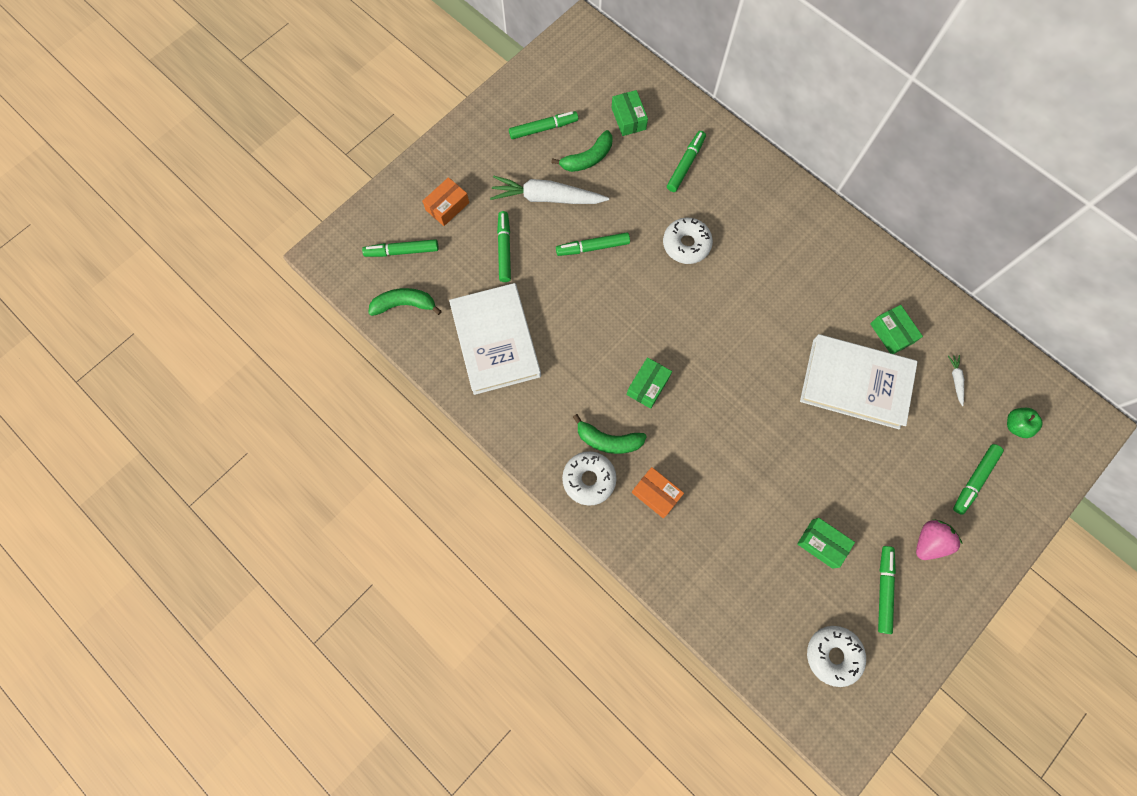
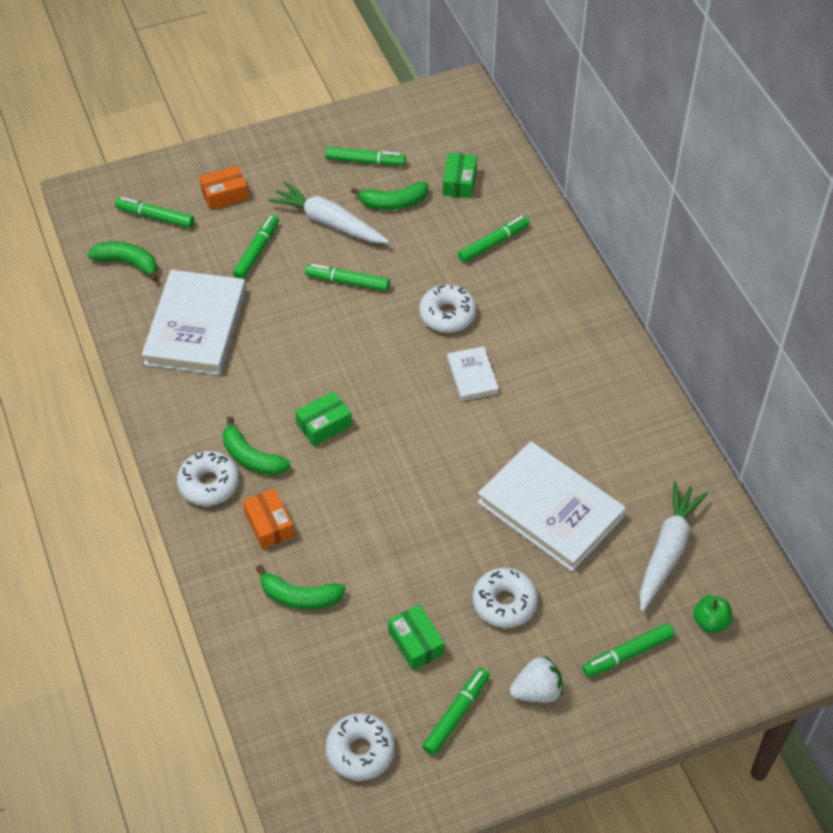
camera: 25 degrees right, 20 degrees down
green box [870,305,923,354] -> none
pink strawberry [916,519,962,560] -> white strawberry [510,655,563,702]
white carrot [948,355,964,406] -> white carrot [640,481,708,612], size x2.38
none -> green banana [256,565,346,610]
none -> white book [447,346,499,401]
none -> white donut [473,568,538,628]

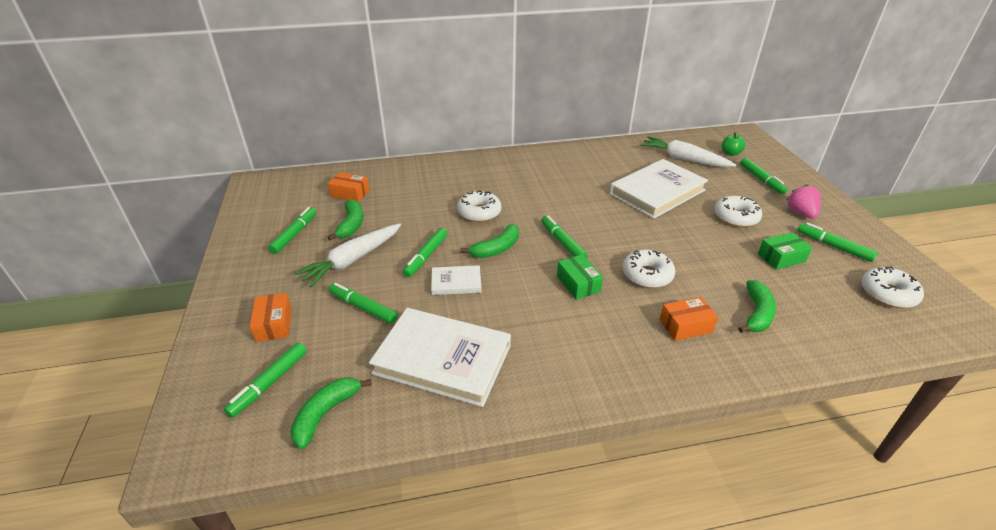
camera: 80 degrees left, 15 degrees down
white donut [177,451,239,506] -> white donut moved to [622,249,675,288]
green banana [223,416,291,475] -> green banana moved to [460,224,519,258]
green box [443,153,477,198] -> orange box [328,172,370,202]
white book [447,346,499,401] -> white book moved to [431,265,482,295]
green marker [458,216,529,263] -> green marker moved to [541,216,588,258]
white strawberry [510,655,563,702] -> pink strawberry [787,184,821,219]

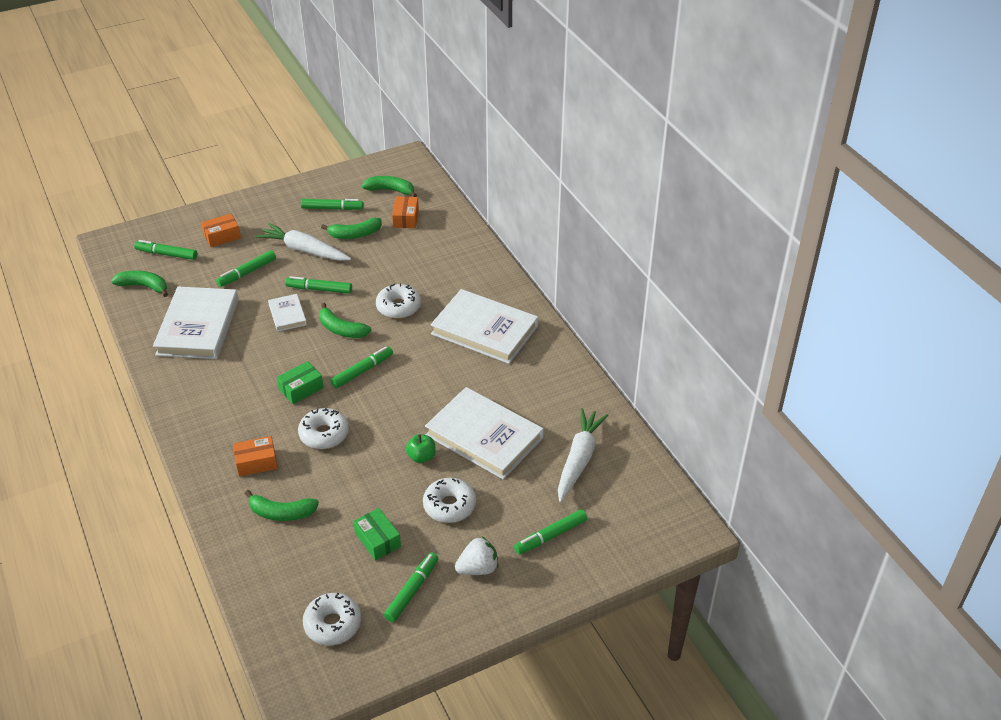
camera: 75 degrees right, 5 degrees up
green marker [329,283,398,324] -> green marker turned 150 degrees counterclockwise [216,250,276,287]
orange box [660,297,718,341] -> orange box turned 75 degrees counterclockwise [233,436,278,477]
green apple [722,133,745,156] -> green apple moved to [406,434,436,463]
pink strawberry [787,184,821,219] -> white strawberry [455,537,499,575]
none -> green banana [362,176,417,197]
none -> white book [431,289,538,364]

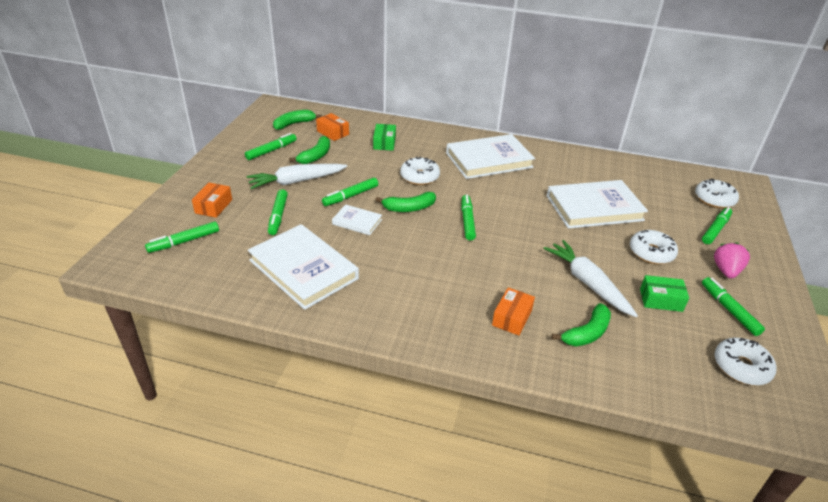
camera: 50 degrees left, 5 degrees down
green banana [111,271,168,297] -> none
green box [277,361,324,404] -> green box moved to [373,124,396,151]
white donut [298,408,349,449] -> white donut moved to [695,178,739,208]
green apple [406,434,436,463] -> none
white strawberry [455,537,499,575] -> pink strawberry [714,242,750,279]
green marker [514,509,587,555] -> green marker turned 150 degrees counterclockwise [702,207,732,244]
white carrot [558,408,608,503] -> white carrot moved to [543,240,638,317]

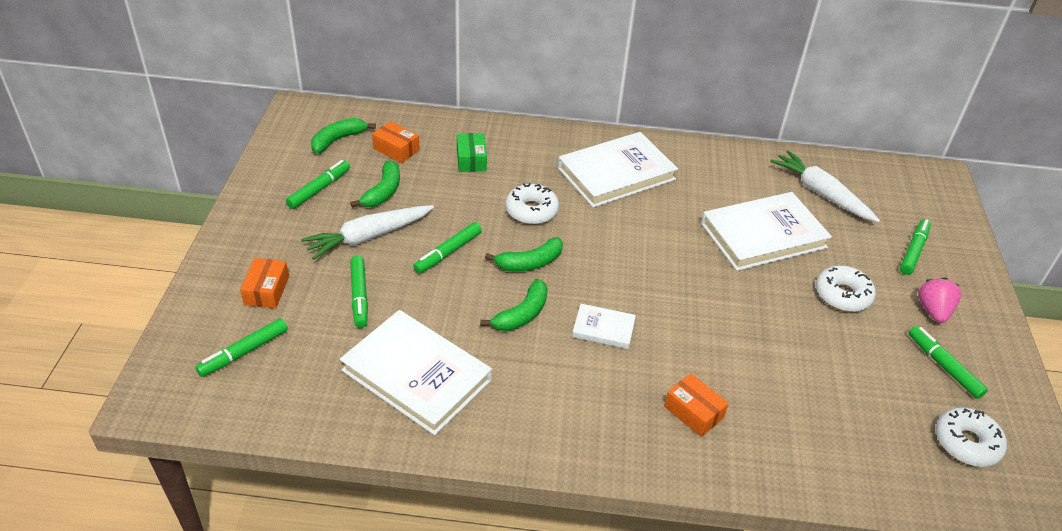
camera: 10 degrees left, 5 degrees up
white book [332,204,382,235] -> white book moved to [572,304,636,349]
green marker [461,195,476,241] -> none
orange box [492,287,535,336] -> orange box turned 60 degrees counterclockwise [664,374,729,437]
white carrot [543,240,638,317] -> white carrot moved to [770,150,880,222]
green banana [552,303,611,347] -> green banana moved to [480,279,548,331]
green box [640,275,689,312] -> none
white donut [695,178,739,208] -> none

